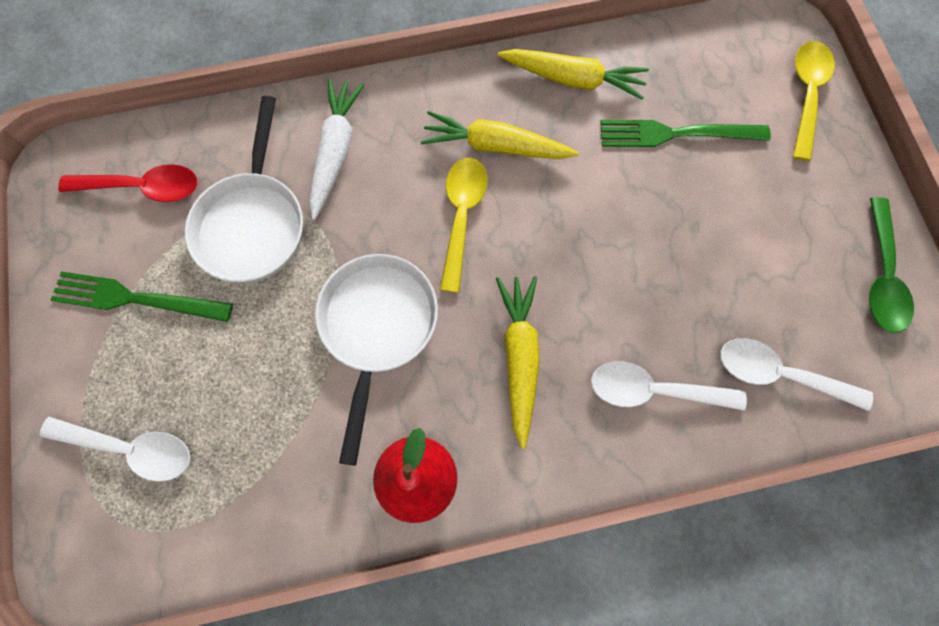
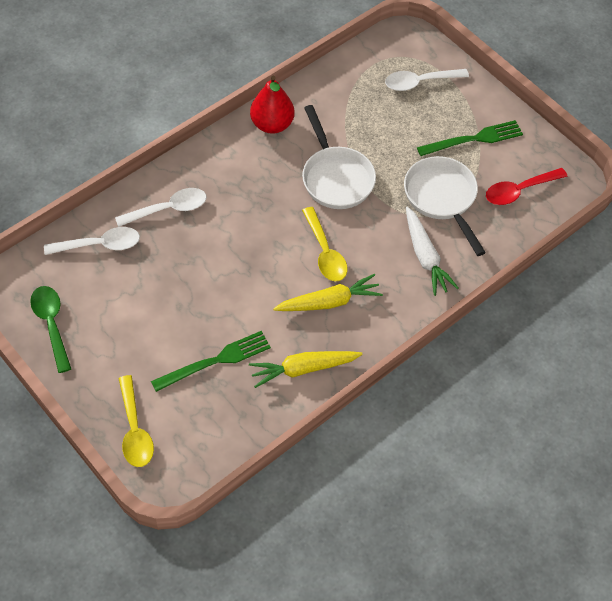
camera: 150 degrees right, 15 degrees down
yellow carrot [496,276,540,449] -> none

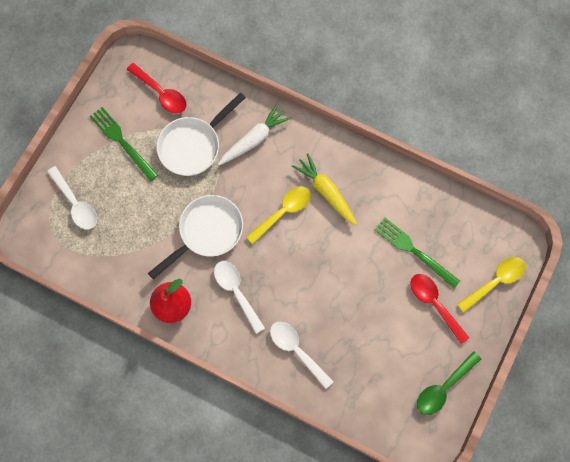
camera: 110 degrees left, 15 degrees up
white spoon [44,227,140,255] -> white spoon moved to [214,261,265,334]
yellow carrot [249,351,363,388] -> none
none -> red spoon [410,274,469,344]

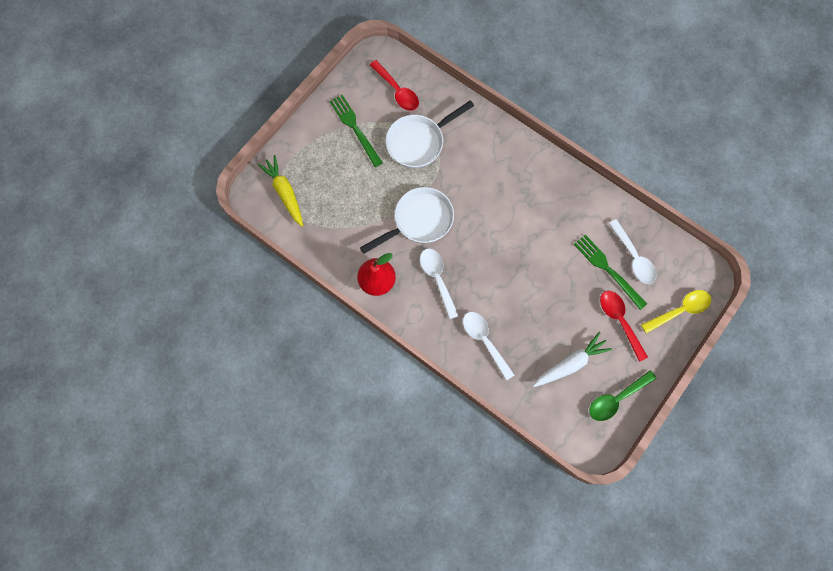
camera: 10 degrees right, 0 degrees up
white spoon [47,166,97,230] -> white spoon moved to [608,219,657,284]
white carrot [218,104,291,165] -> white carrot moved to [533,332,612,387]
yellow spoon [246,186,311,245] -> none
yellow carrot [292,153,357,225] -> yellow carrot moved to [257,155,303,227]

